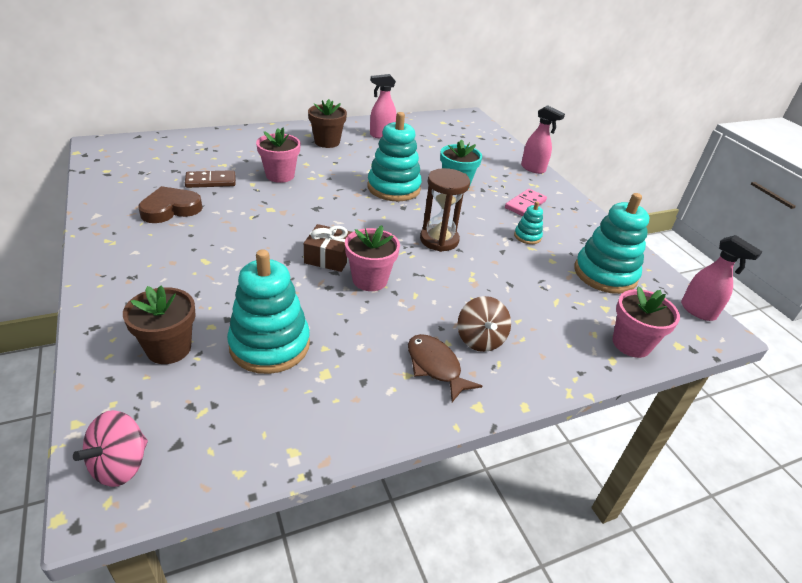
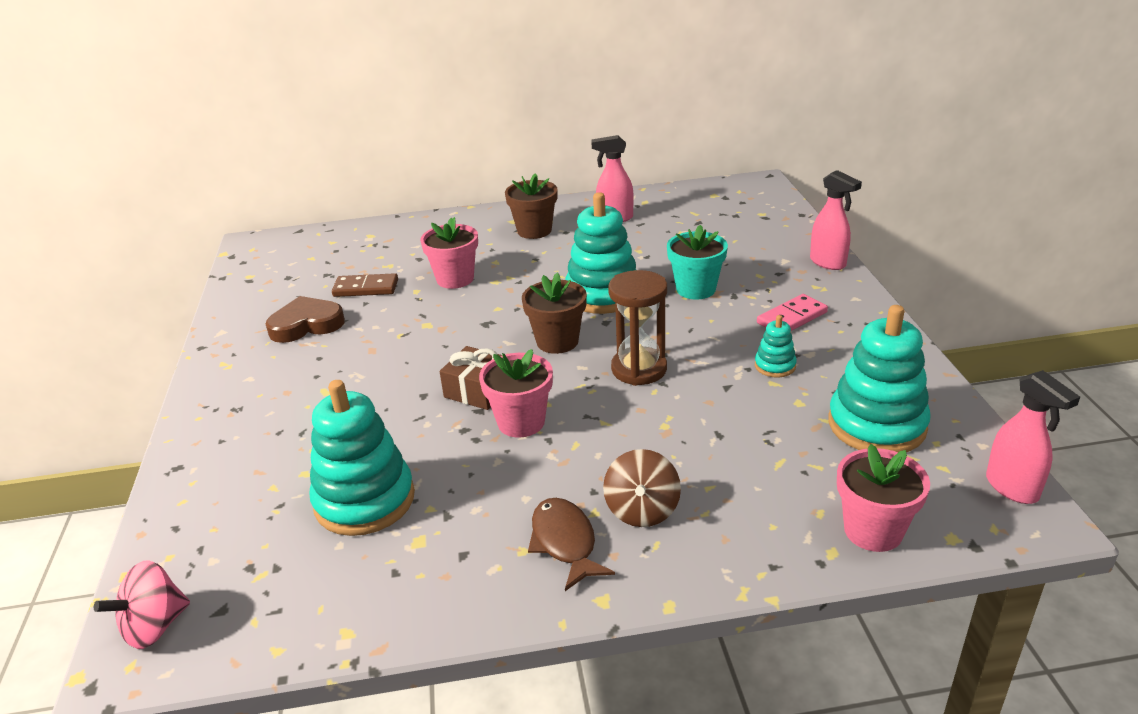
camera: 20 degrees right, 5 degrees down
brown flower pot [123,286,196,364] -> brown flower pot moved to [522,272,587,354]

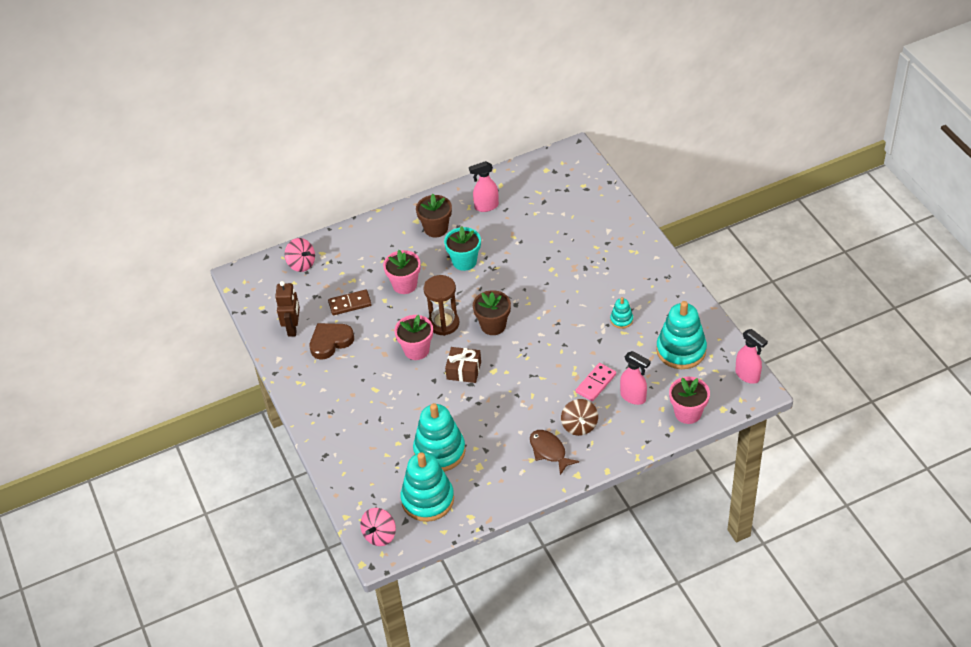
camera: 15 degrees left, 15 degrees up
pink flower pot [479,349,553,438] -> pink flower pot moved to [394,315,433,360]
turquoise stacking toy [565,192,636,314] -> turquoise stacking toy moved to [401,452,454,522]
brown hourglass [608,270,667,386] -> brown hourglass moved to [423,275,459,336]
turquoise flower pot [667,225,728,300] -> turquoise flower pot moved to [444,226,481,271]
pink domino [757,294,828,331] -> pink domino moved to [576,363,616,401]
pink spray bottle [810,170,862,270] -> pink spray bottle moved to [620,351,651,405]
none -> brown robot [275,281,300,337]
none -> pink spinning top [285,238,315,272]

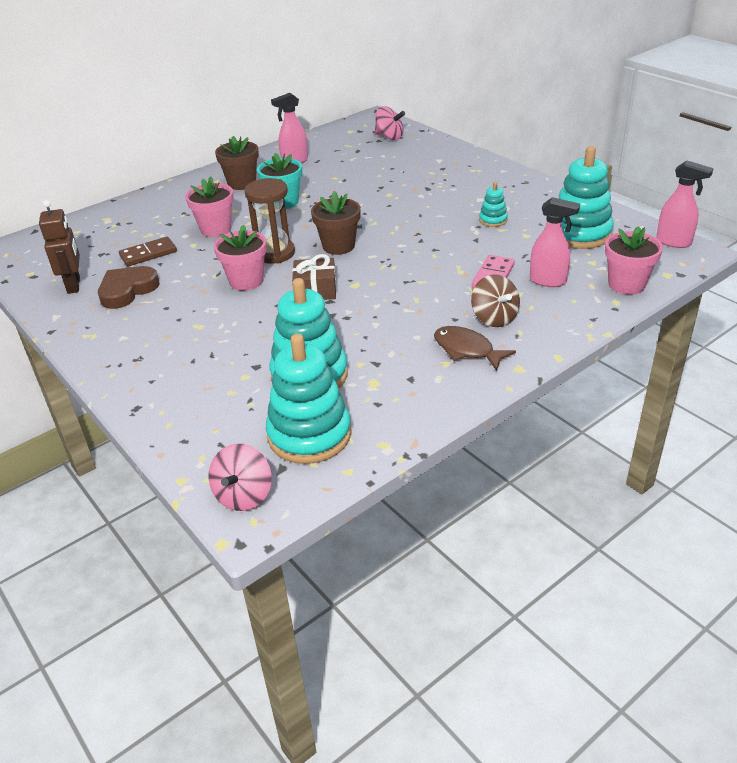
camera: 15 degrees left, 10 degrees down
pink spinning top [285,238,315,272] -> pink spinning top moved to [375,106,405,140]

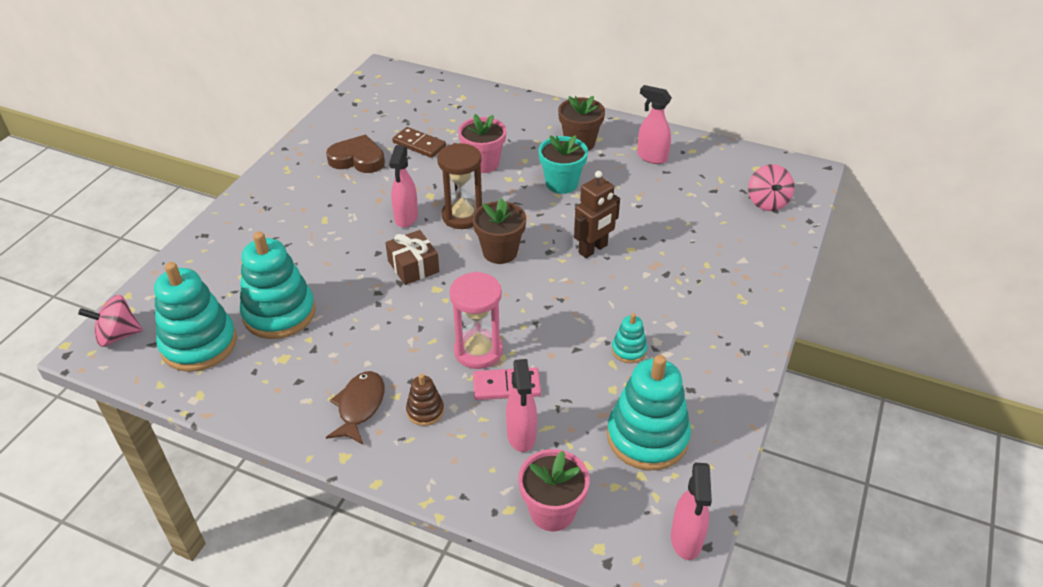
camera: 60 degrees right, 5 degrees up
brown robot [39,200,80,294] -> brown robot moved to [574,171,620,258]
pink flower pot [214,225,267,291] -> pink spray bottle [389,145,418,228]
brown spinning top [471,274,520,327] -> brown stacking toy [406,374,444,426]
none -> pink hourglass [449,272,503,369]

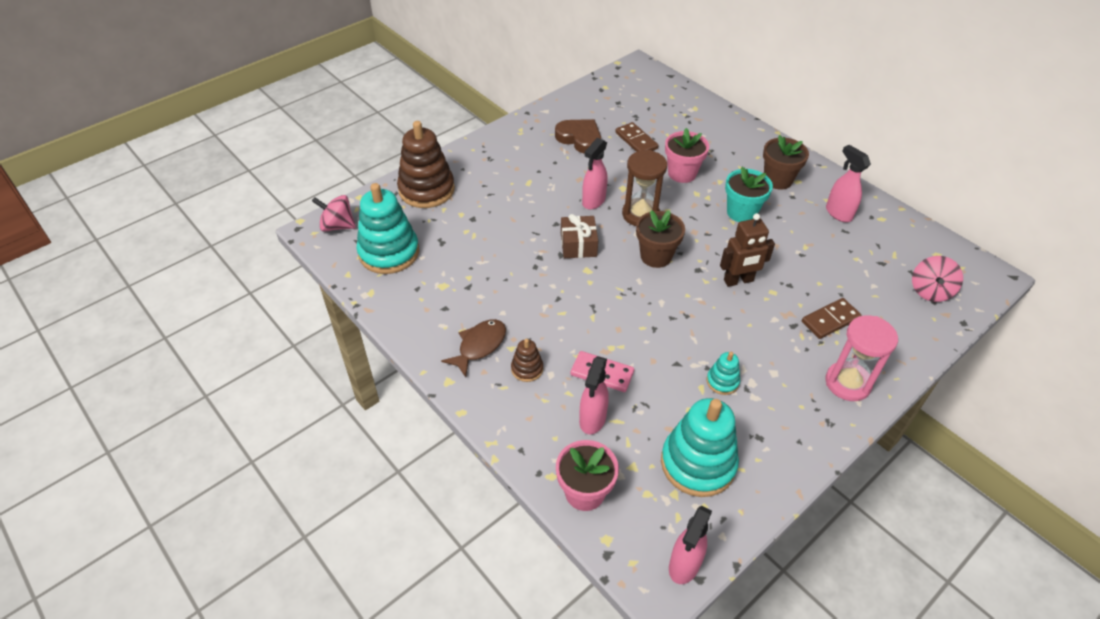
camera: 25 degrees right, 5 degrees up
turquoise stacking toy [240,231,316,339] -> none
pink hourglass [449,272,503,369] -> pink hourglass moved to [825,315,898,401]
none -> brown stacking toy [397,121,455,208]
none -> brown domino [802,298,861,339]

